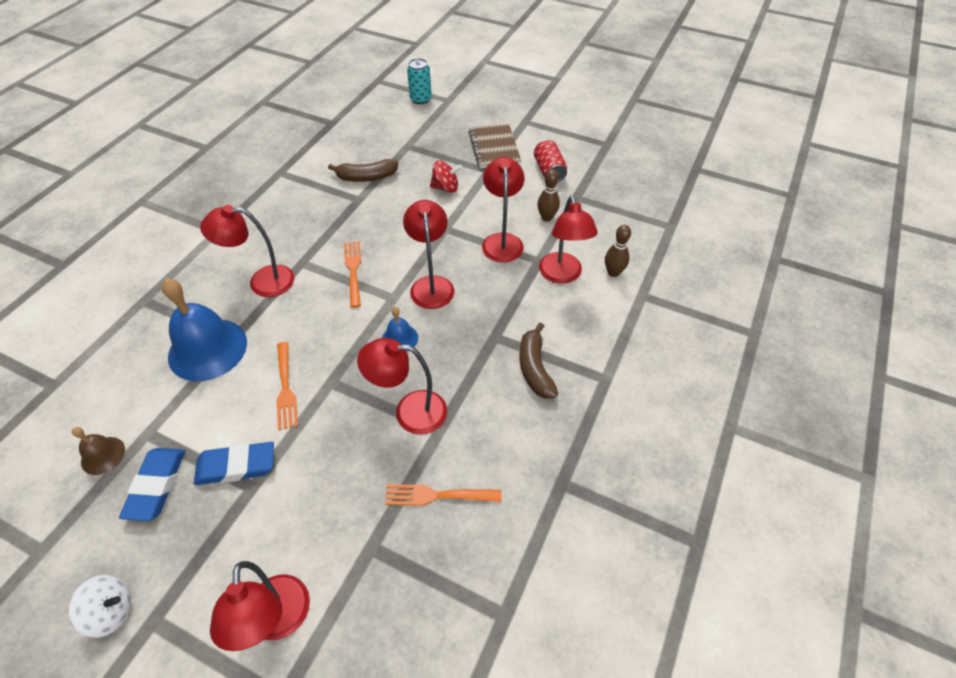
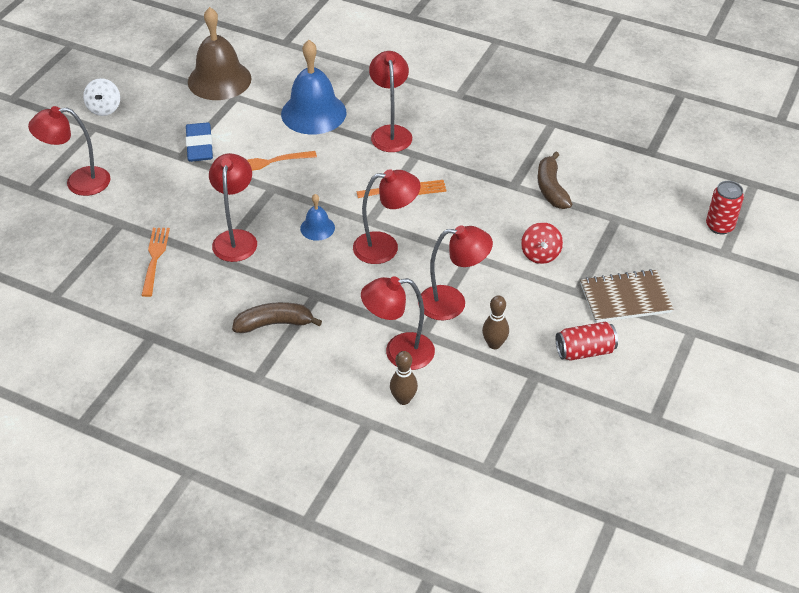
camera: 90 degrees right, 5 degrees down
brown bell [72,427,125,475] -> brown bell [188,7,252,100], size x2.08
blue eraser [119,448,185,521] -> none
turquoise can [407,58,432,104] -> red can [706,181,744,235]

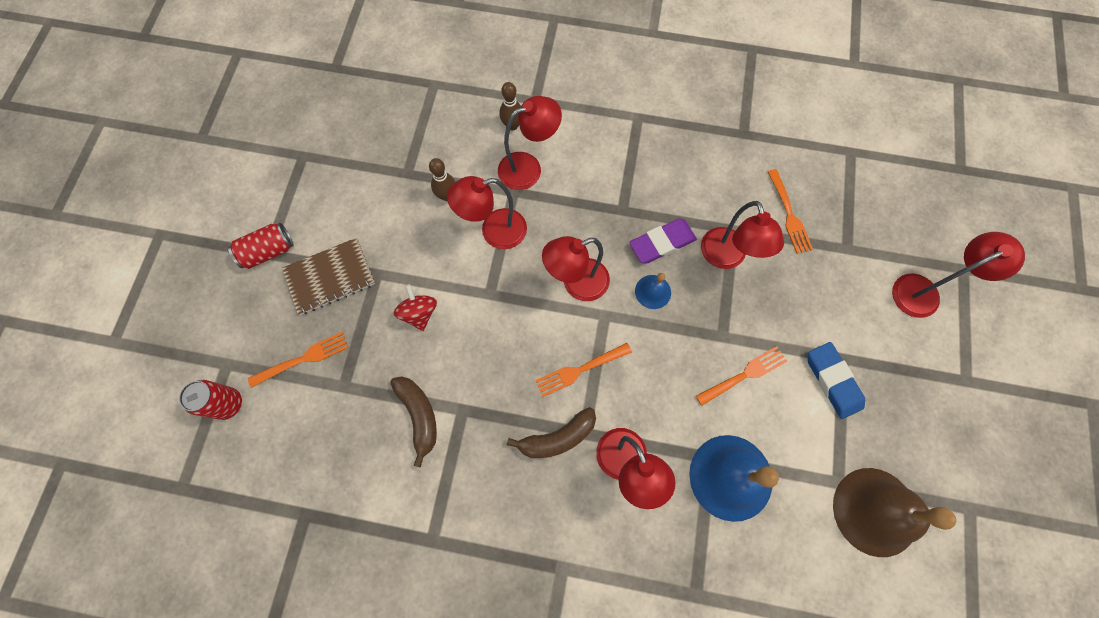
camera: 165 degrees right, 25 degrees up
white spinning top [83,78,120,116] -> none
brown banana [232,302,322,333] -> brown banana moved to [507,407,596,458]
red can [556,321,618,361] -> red can moved to [228,223,294,269]
none -> orange fork [248,332,349,388]
none -> purple eraser [629,218,697,264]

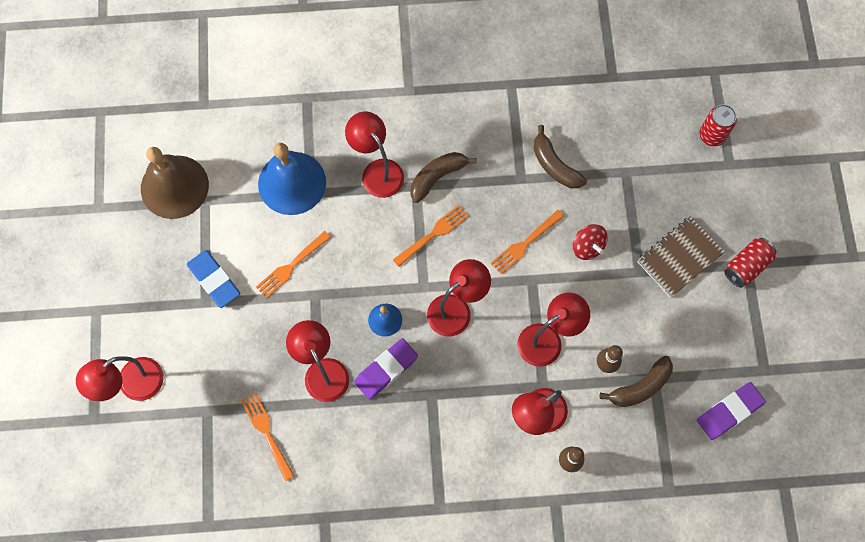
camera: 165 degrees right, 0 degrees up
orange fork [248,332,349,388] -> orange fork moved to [491,210,564,275]
none -> brown banana [599,356,673,407]
none -> purple eraser [697,382,766,440]

